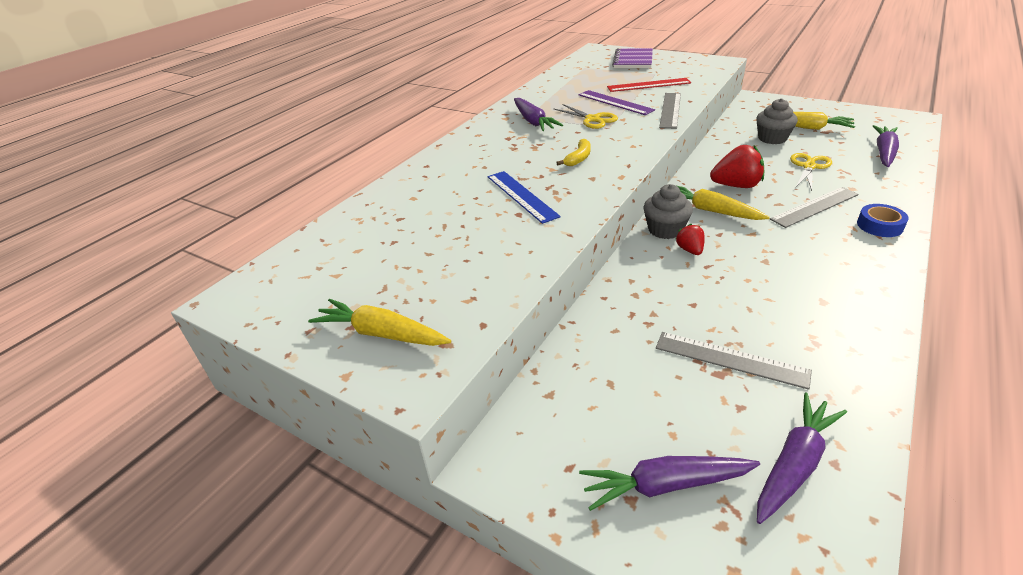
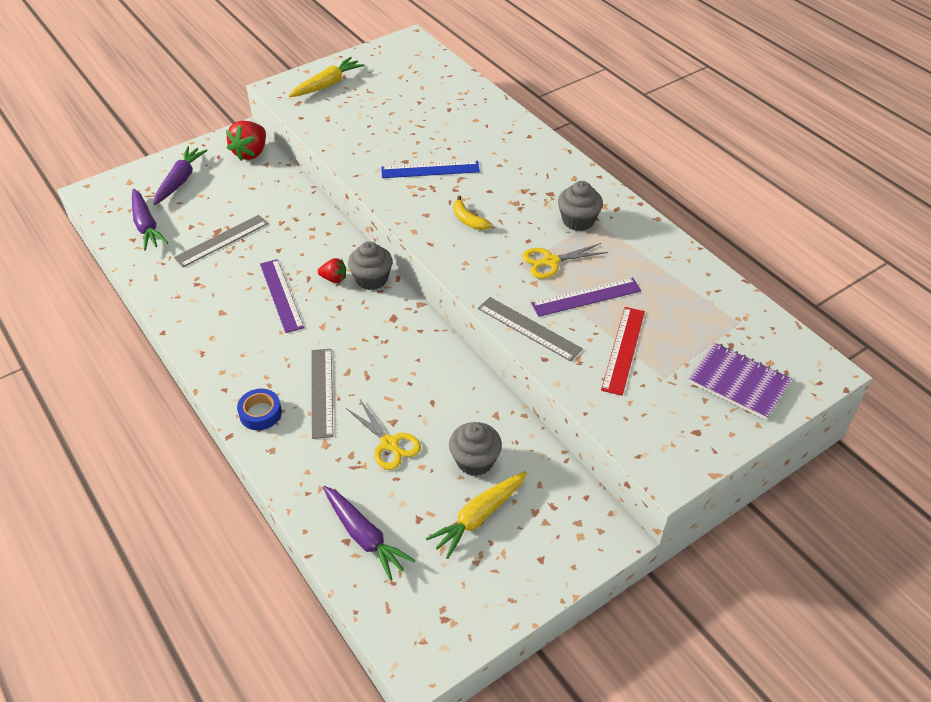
camera: 110 degrees right, 10 degrees up
purple carrot [514,98,563,131] -> grey cupcake [558,181,603,231]
yellow carrot [677,186,770,220] -> none
red strawberry [710,145,764,188] -> red strawberry moved to [226,121,266,161]
none -> purple ruler [260,259,304,333]

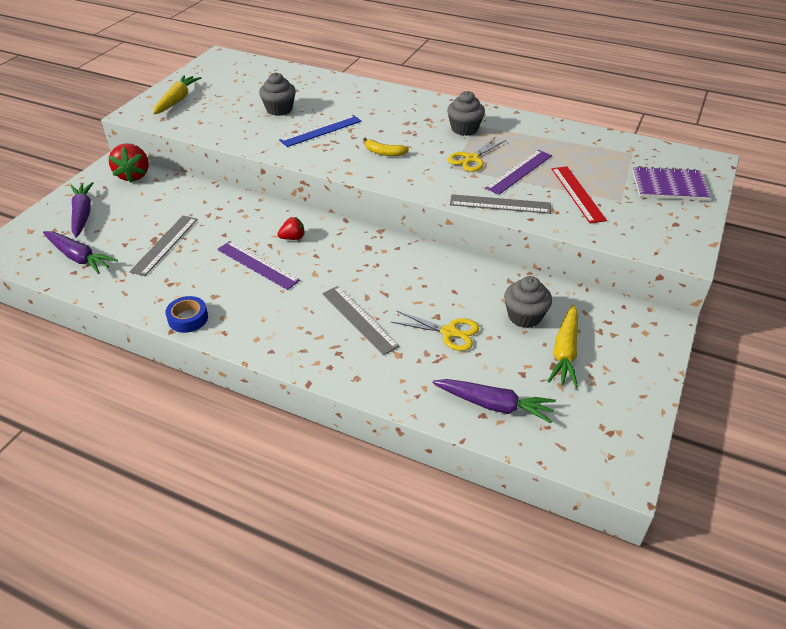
camera: 30 degrees left, 5 degrees down
blue tape [237,389,282,430] -> blue tape moved to [165,296,208,333]
grey cupcake [348,241,393,290] -> grey cupcake moved to [259,72,296,116]

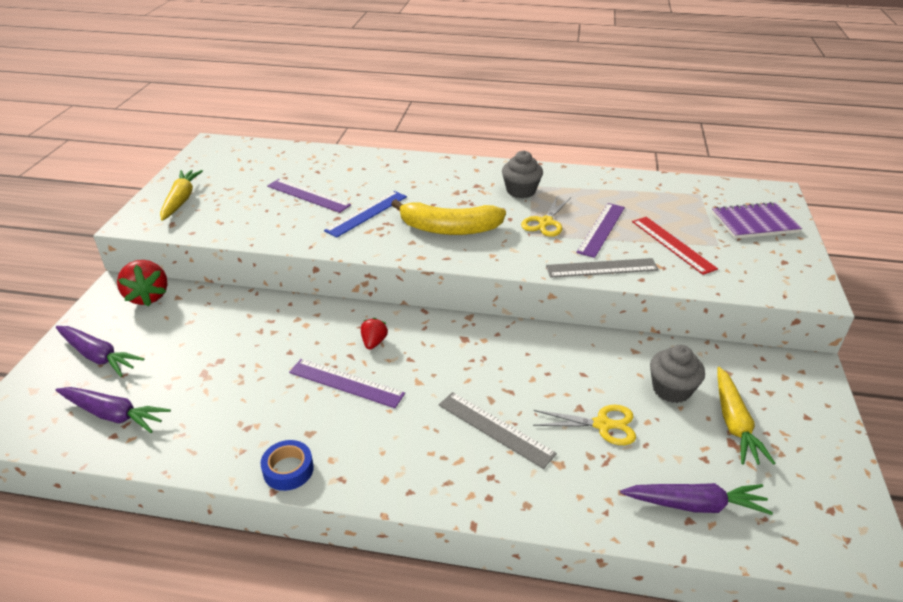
camera: 15 degrees left, 5 degrees down
purple carrot [71,182,93,238] -> purple carrot turned 150 degrees clockwise [56,326,144,377]
grey ruler [129,216,197,276] -> none
grey cupcake [259,72,296,116] -> purple ruler [267,179,351,213]
red strawberry [277,217,305,240] -> red strawberry turned 45 degrees counterclockwise [361,318,388,349]
yellow banana [363,138,409,156] -> yellow banana [391,199,506,235], size x2.08

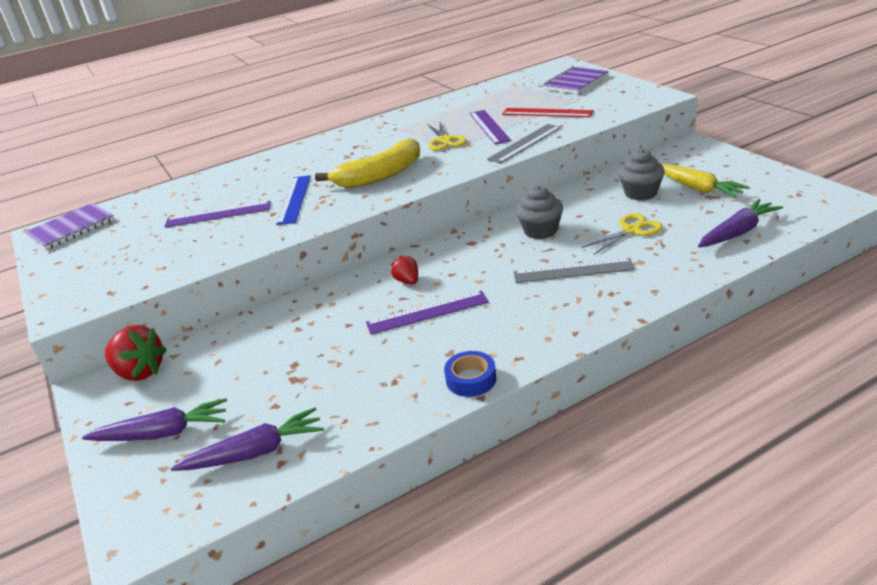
camera: 35 degrees left, 5 degrees down
yellow carrot [160,170,203,221] -> none
grey cupcake [502,151,543,198] -> grey cupcake moved to [516,185,563,239]
none -> purple notebook [25,203,114,250]

